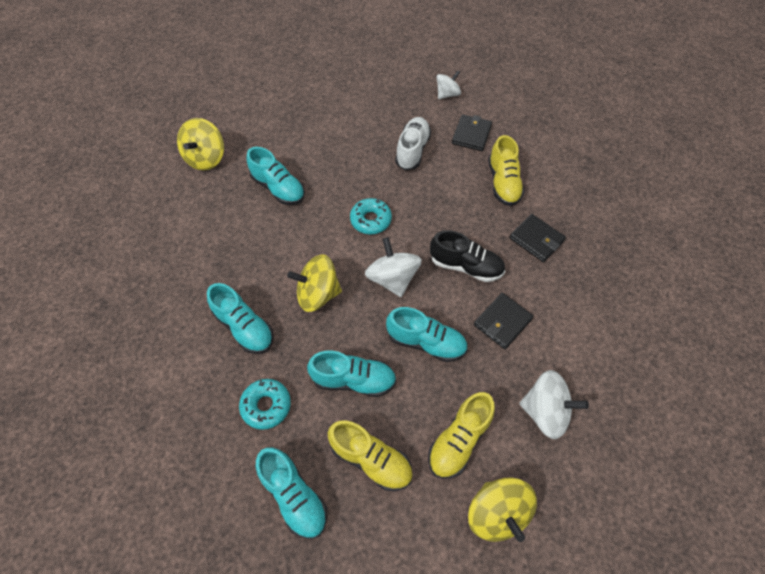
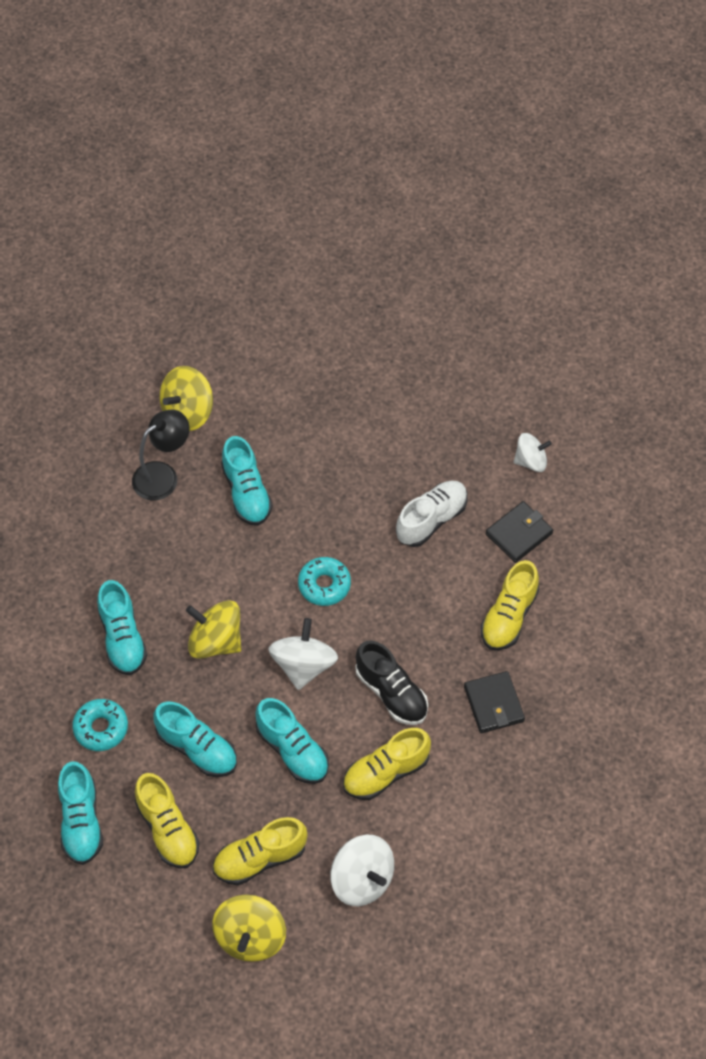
camera: 30 degrees right, 0 degrees up
black wallet [474,293,534,349] -> yellow shoe [343,728,431,800]
none -> black lamp [132,410,189,501]

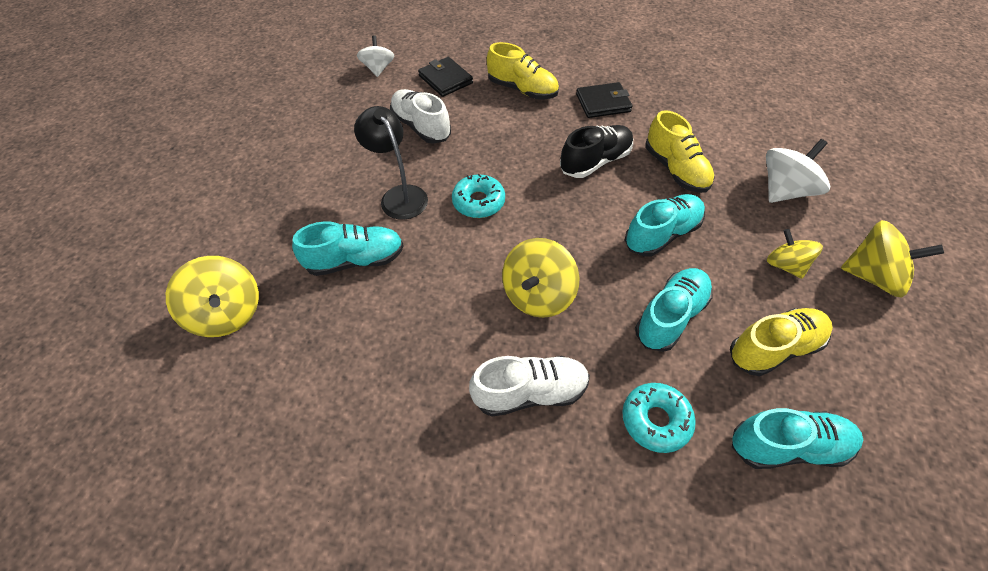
camera: 85 degrees left, 5 degrees down
turquoise shoe [97,580,148,675] -> white shoe [469,356,590,417]
black lamp [132,410,189,501] -> black lamp moved to [354,106,428,220]
yellow shoe [213,817,308,885] -> yellow spinning top [767,229,823,279]
white spinning top [268,618,338,690] -> none

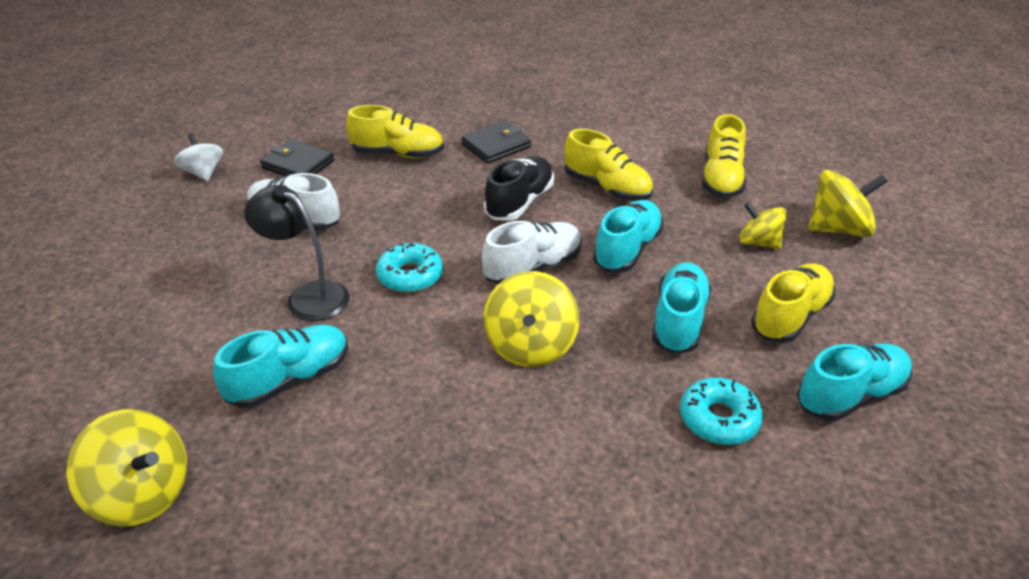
camera: 25 degrees left, 15 degrees down
white shoe [469,356,590,417] -> white shoe moved to [482,221,582,284]
white spinning top [766,139,830,203] -> yellow shoe [702,114,746,198]

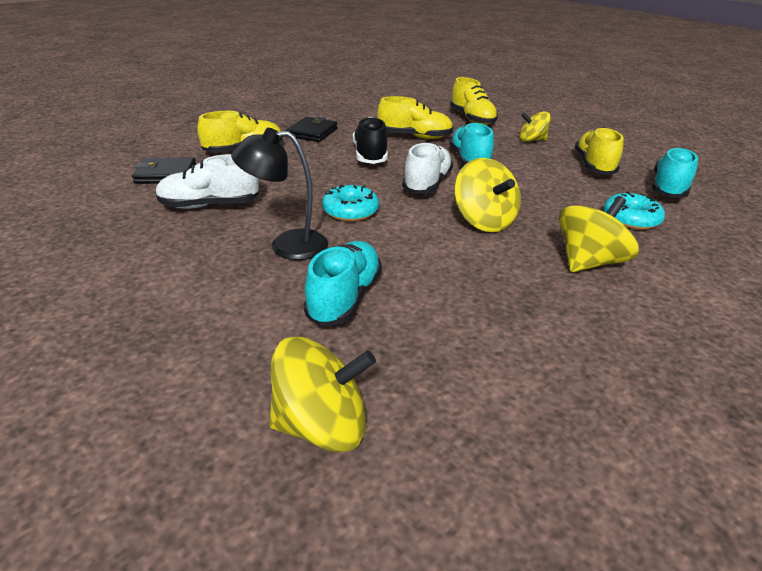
camera: 35 degrees left, 5 degrees down
white spinning top [174,133,223,181] -> none
turquoise shoe [652,263,712,354] -> none
yellow spinning top [808,170,888,237] -> yellow spinning top moved to [559,196,639,272]

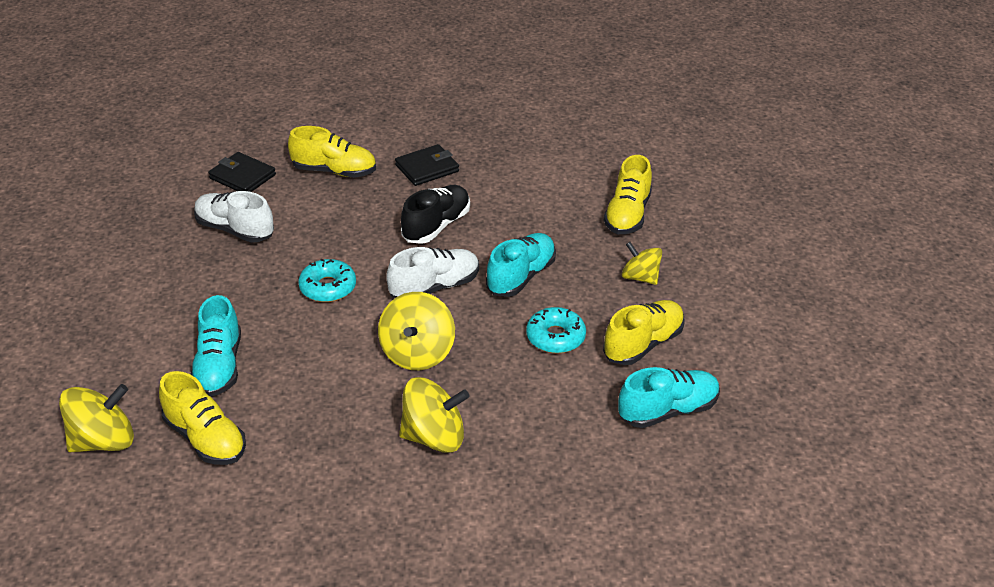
camera: 40 degrees right, 5 degrees up
black lamp [231,128,328,260] -> none
yellow spinning top [269,336,376,452] -> yellow spinning top turned 60 degrees counterclockwise [59,384,134,452]
turquoise shoe [303,241,382,326] -> turquoise shoe turned 120 degrees clockwise [190,295,241,397]
yellow shoe [377,96,453,139] -> yellow shoe moved to [159,371,246,465]
turquoise donut [604,191,665,230] -> turquoise donut moved to [526,307,586,353]

